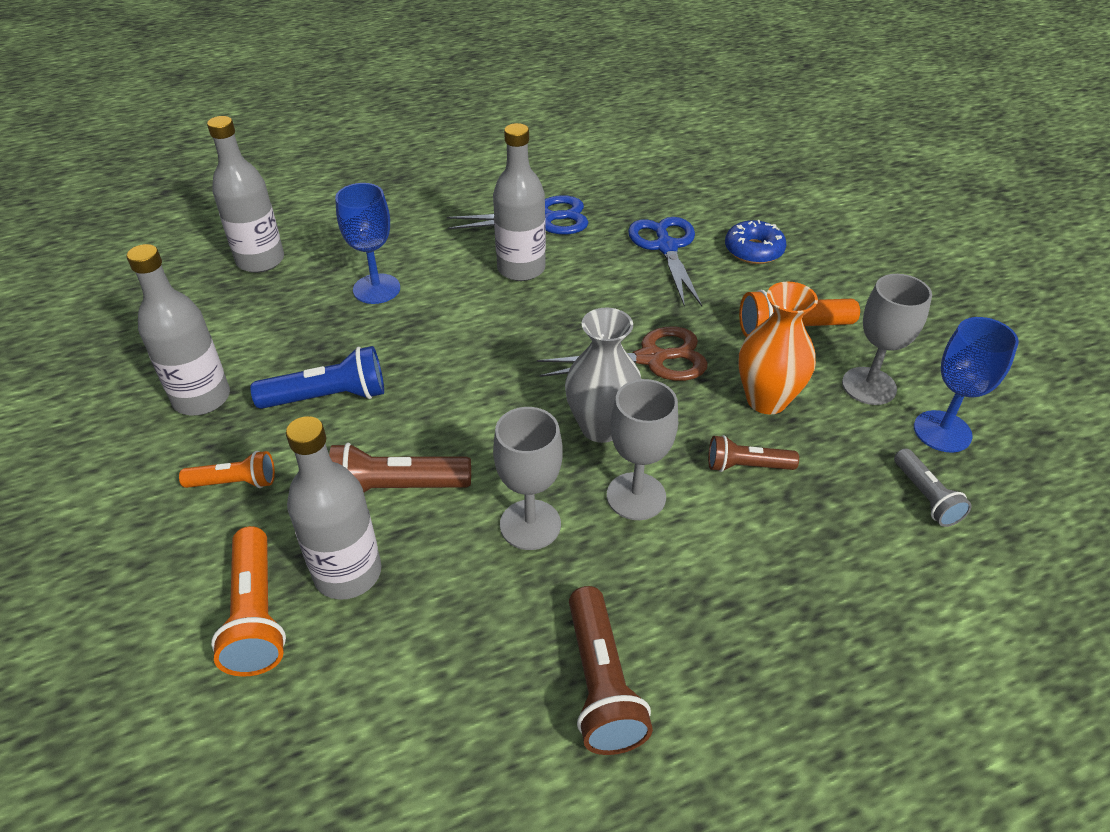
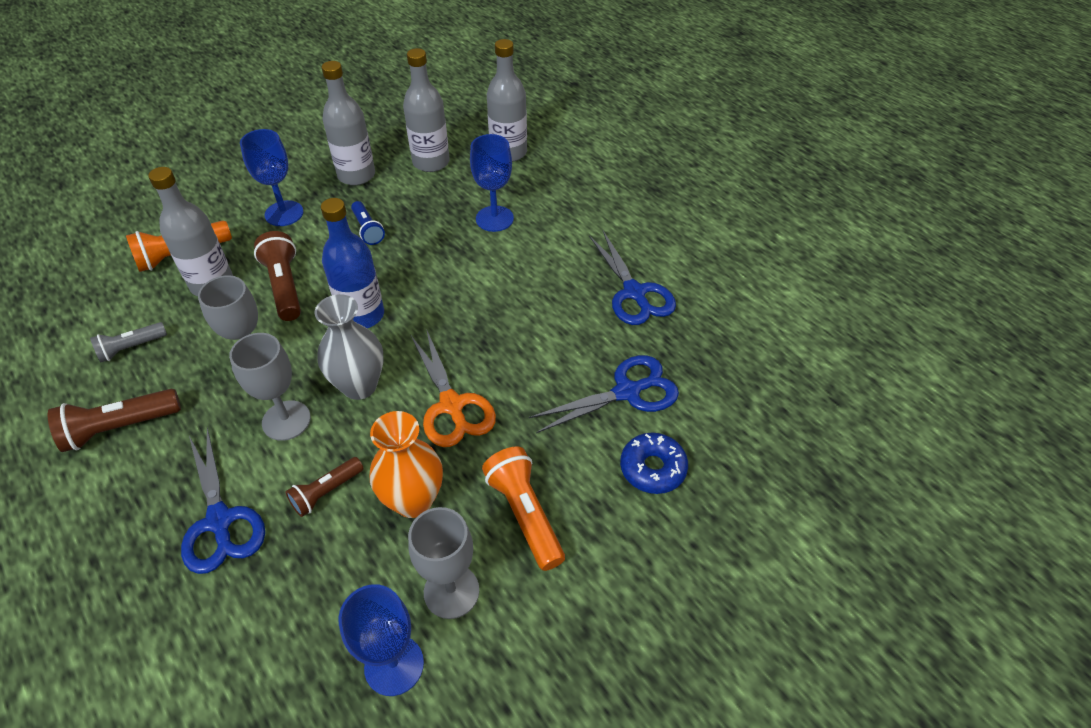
camera: 75 degrees right, 5 degrees up
orange flashlight [179,451,275,488] -> blue goblet [240,129,303,226]
blue flashlight [250,346,384,409] -> blue flashlight [351,201,385,245], size x0.64
grey bottle [493,123,546,281] -> grey bottle moved to [403,48,450,172]
brown scissors [537,327,708,381] -> orange scissors [410,329,496,447]
brown flashlight [708,435,799,472] -> brown flashlight turned 120 degrees counterclockwise [285,457,364,517]
grey flashlight [894,448,972,527] -> grey flashlight moved to [90,322,167,362]
none -> blue scissors [181,428,265,574]
none -> blue bottle [321,198,384,328]

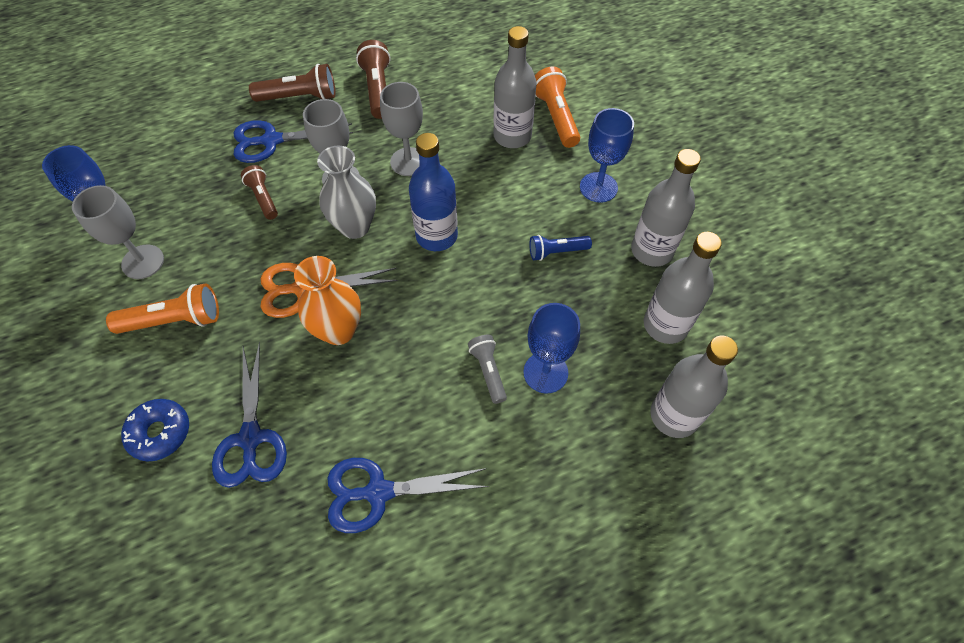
camera: 105 degrees right, 10 degrees up
grey flashlight [90,322,167,362] -> grey flashlight moved to [468,335,507,404]
brown flashlight [254,231,301,321] -> brown flashlight moved to [249,64,335,102]
orange vase [370,411,443,518] -> orange vase moved to [294,256,361,345]

